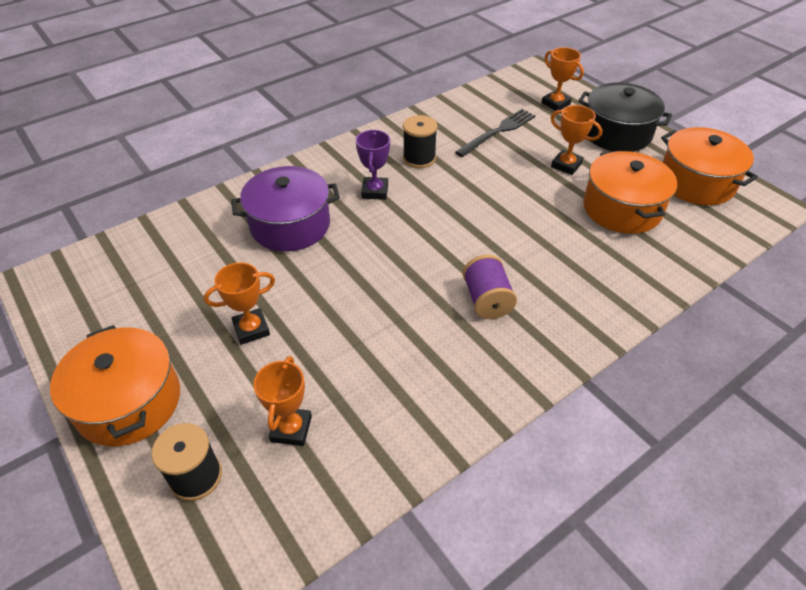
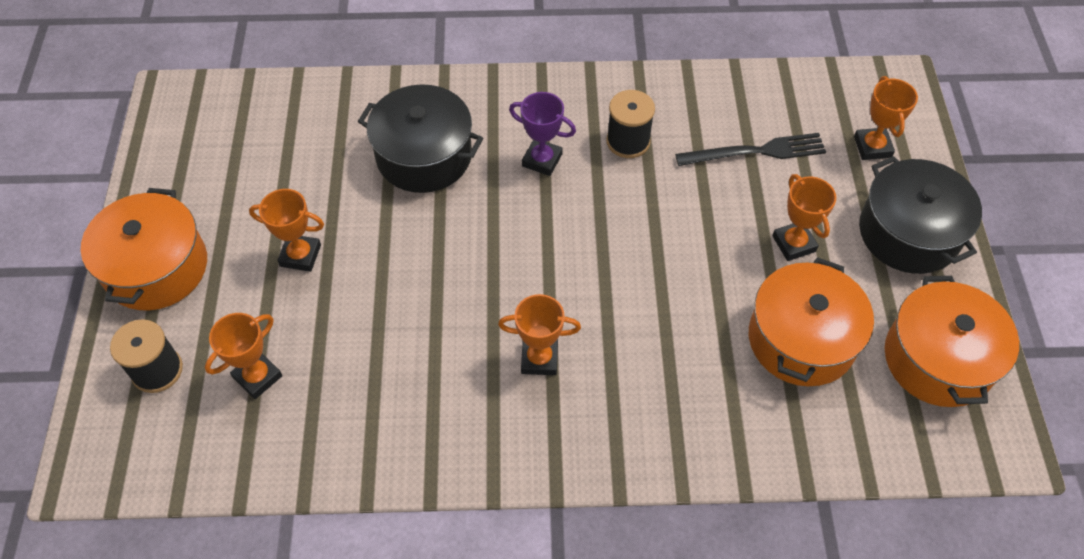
camera: 35 degrees right, 10 degrees up
purple pot [231,166,340,252] -> black pot [358,84,483,193]
purple trophy [356,130,390,200] -> purple trophy turned 75 degrees clockwise [509,92,576,176]
purple spool [463,254,517,319] -> orange trophy [498,294,581,375]

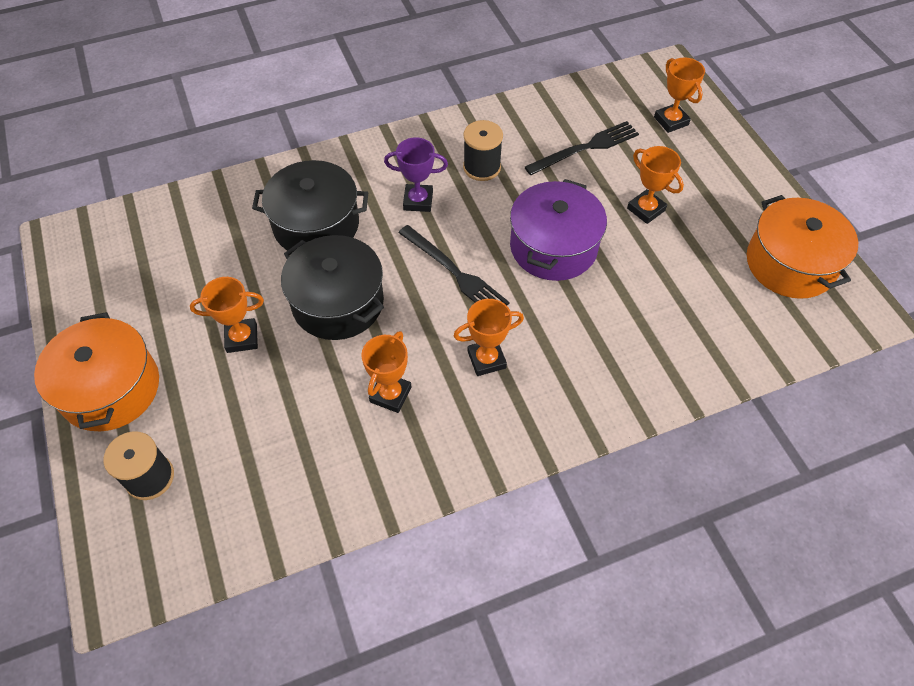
camera: 20 degrees left, 0 degrees up
orange trophy [205,313,282,399] -> orange trophy moved to [361,331,411,413]
orange pot [749,257,874,386] -> none
black pot [859,156,982,274] -> black pot moved to [281,235,384,340]
none -> black fork [398,225,510,305]
none -> purple pot [510,179,607,281]

